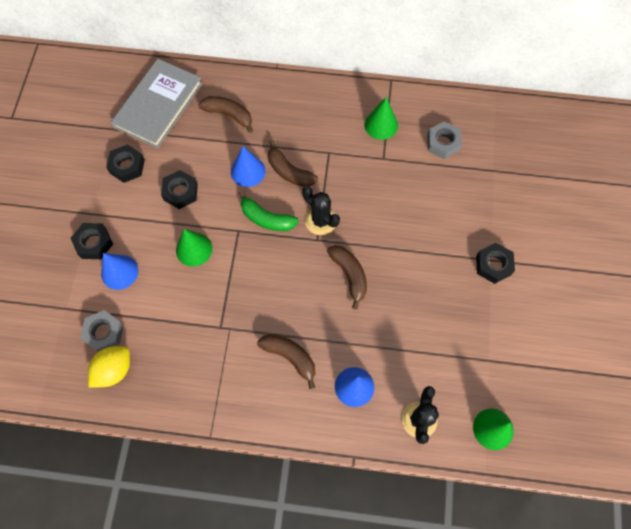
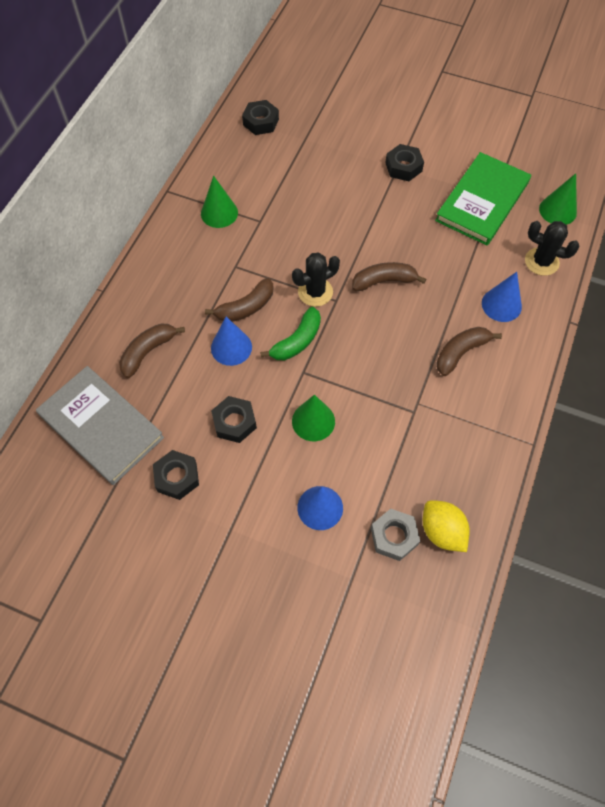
camera: 75 degrees left, 5 degrees down
black nut [71,223,113,259] -> black nut moved to [242,100,279,135]
grey nut [427,121,462,159] -> none
none -> green book [435,152,531,245]

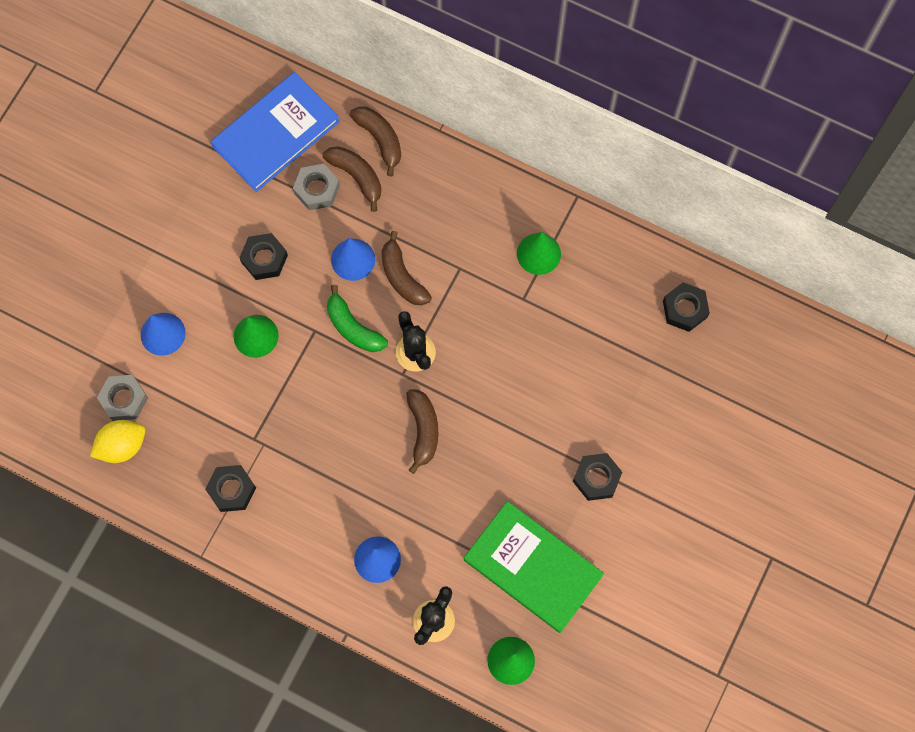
camera: 95 degrees right, 10 degrees up
grey book [36,366,164,485] -> blue book [211,72,340,192]
black nut [153,450,199,500] -> black nut moved to [205,465,256,512]
brown banana [436,327,502,376] -> brown banana moved to [350,106,401,176]
none -> grey nut [293,164,340,210]

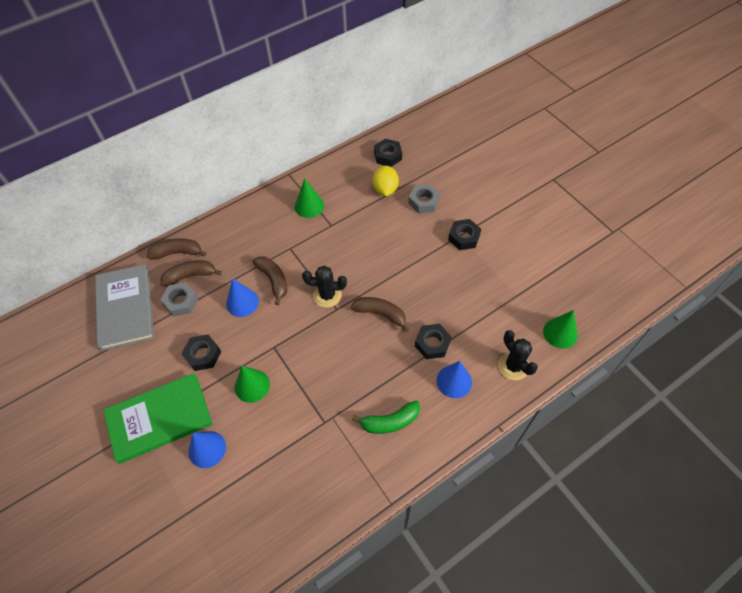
camera: 60 degrees left, 15 degrees down
yellow lemon [90,420,145,463] -> yellow lemon moved to [372,166,399,196]
grey nut [97,375,148,421] -> grey nut moved to [409,184,440,213]
black nut [205,465,256,512] -> black nut moved to [415,324,452,359]
blue book [211,72,340,192] -> grey book [95,264,154,351]
green banana [327,285,388,352] -> green banana moved to [352,400,420,434]
brown banana [381,231,432,306] -> brown banana turned 120 degrees counterclockwise [252,256,288,305]
green book [464,501,604,633] -> green book moved to [103,373,212,464]

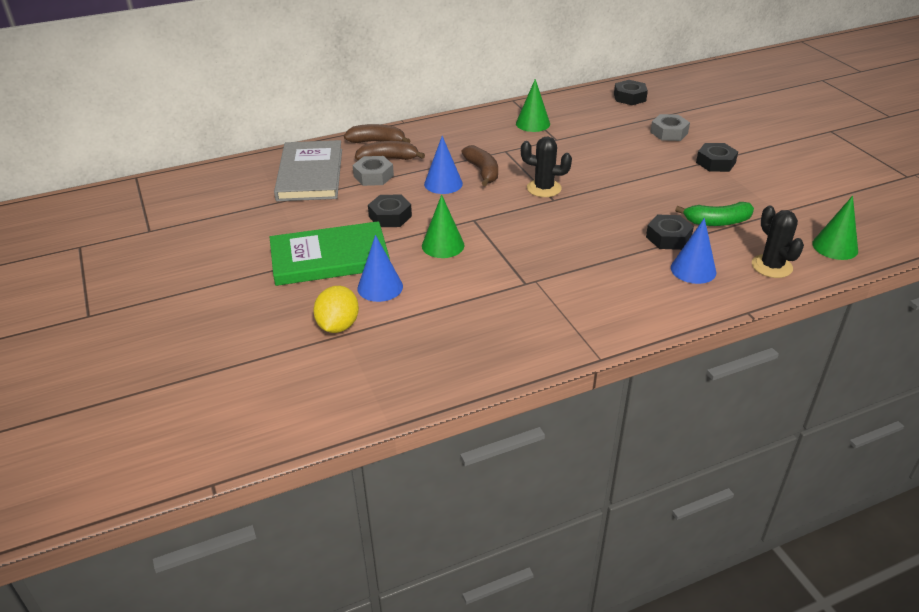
camera: 10 degrees right, 20 degrees down
brown banana [351,297,409,332] -> none
green banana [352,400,420,434] -> green banana moved to [675,202,754,226]
yellow lemon [372,166,399,196] -> yellow lemon moved to [314,286,359,333]

